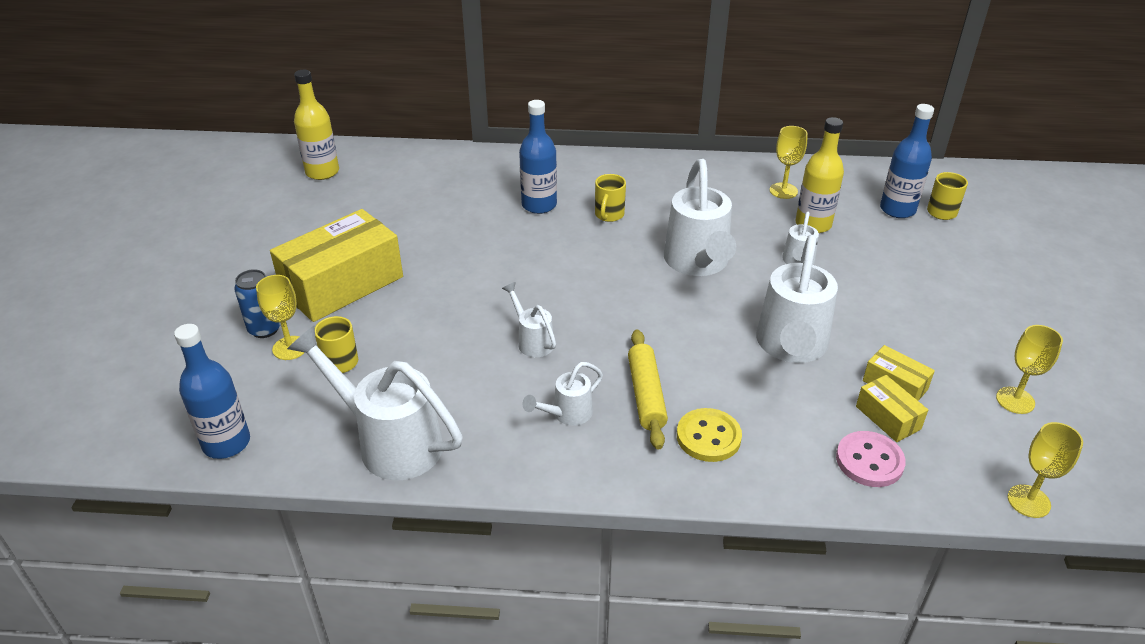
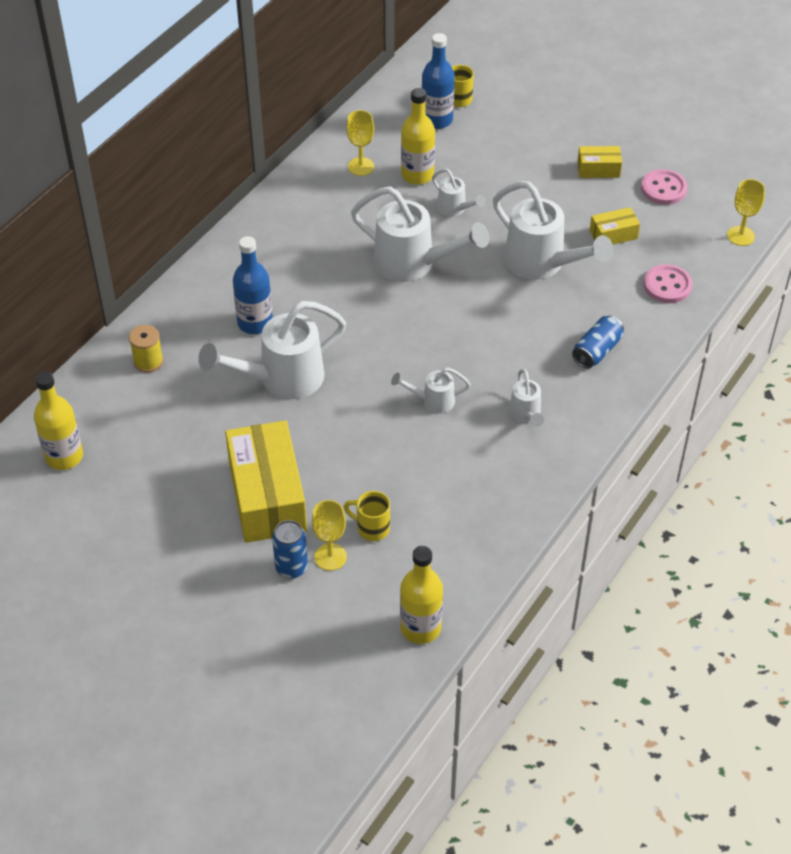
camera: 60 degrees left, 10 degrees up
blue bottle [174,324,250,459] -> yellow bottle [400,546,443,644]
white watering can [287,326,463,480] -> white watering can moved to [198,301,346,399]
yellow mug [595,174,626,222] -> none
yellow rolling pin [628,329,668,450] -> none
yellow button [677,408,742,462] -> blue can [572,316,624,368]
yellow box [856,375,928,442] -> yellow box moved to [577,146,622,178]
yellow goblet [996,325,1063,414] -> pink button [641,169,687,205]
none -> yellow spool [129,325,163,373]

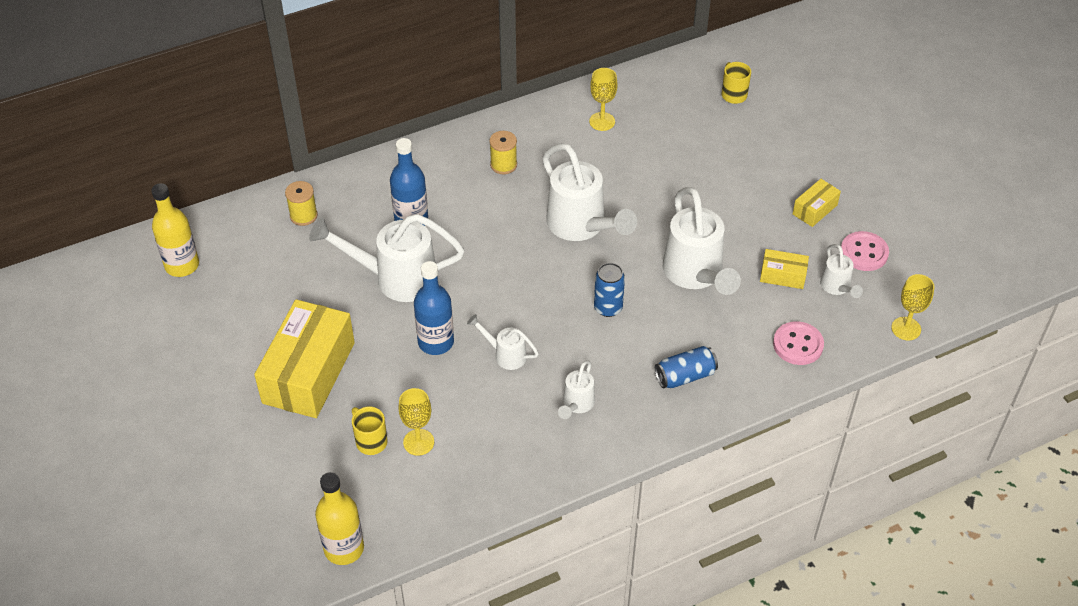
camera: 30 degrees right, 0 degrees up
blue can [272,520,308,579] -> blue can moved to [594,263,625,317]
yellow goblet [312,500,347,571] -> yellow goblet moved to [398,388,434,456]
yellow bottle [401,88,435,185] -> none
blue bottle [422,33,455,129] -> blue bottle moved to [414,261,454,355]
white watering can [432,169,486,216] -> white watering can moved to [820,244,863,298]
yellow box [577,146,622,178] -> yellow box turned 75 degrees counterclockwise [793,179,841,227]
none -> yellow spool [489,131,517,174]

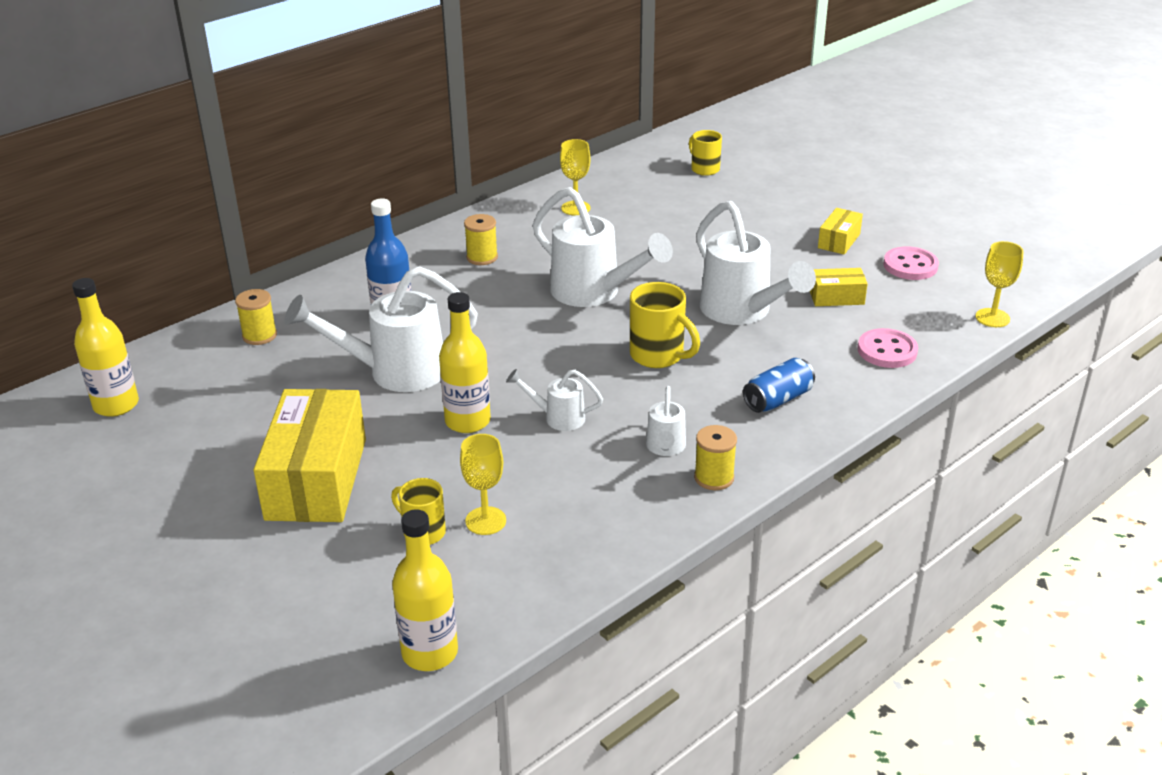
camera: 15 degrees left, 15 degrees down
blue bottle [414,261,454,355] -> yellow bottle [439,292,491,433]
blue can [594,263,625,317] -> yellow mug [630,282,700,368]
white watering can [820,244,863,298] -> none
none -> yellow spool [694,425,737,490]

